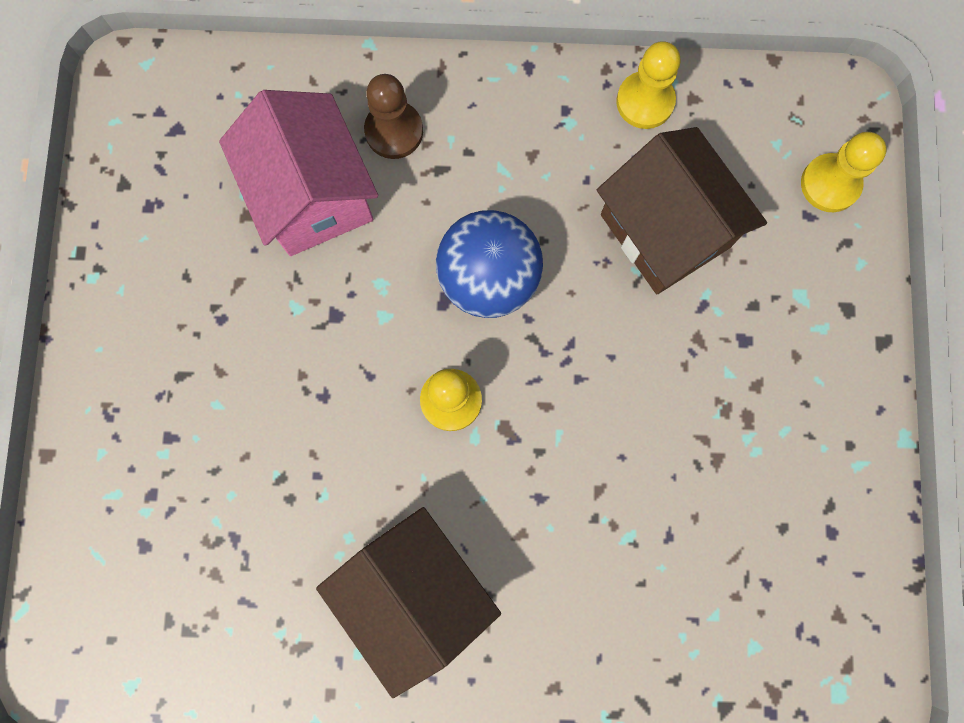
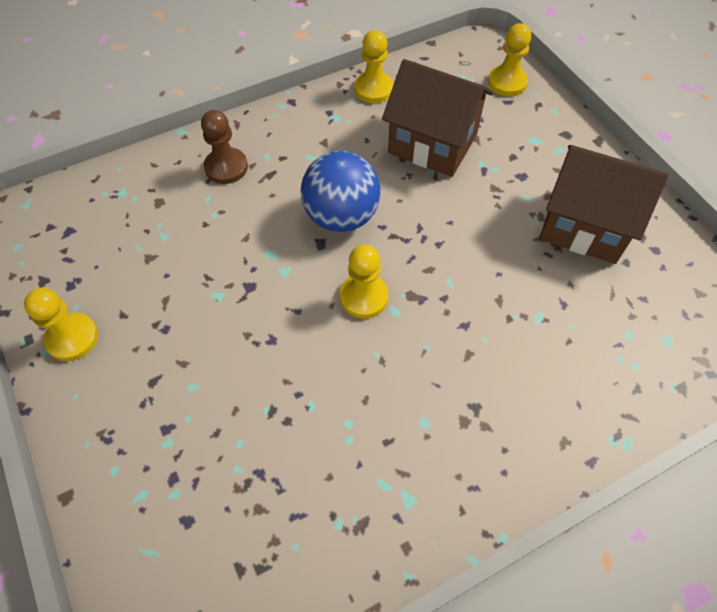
camera: 30 degrees left, 20 degrees down
pink house [219,90,378,256] -> none
brown house [316,507,501,698] -> brown house moved to [539,145,668,264]
none -> yellow pawn [24,288,98,361]

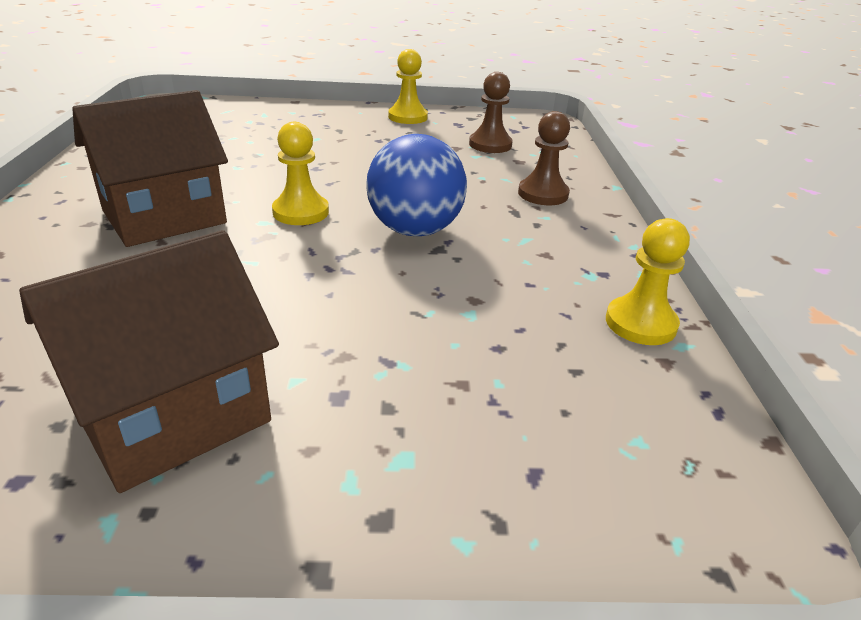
camera: 115 degrees right, 25 degrees down
brown house [382,59,493,177] -> brown house moved to [72,90,228,247]
yellow pawn [488,23,532,96] -> none
none -> brown pawn [469,72,513,153]

